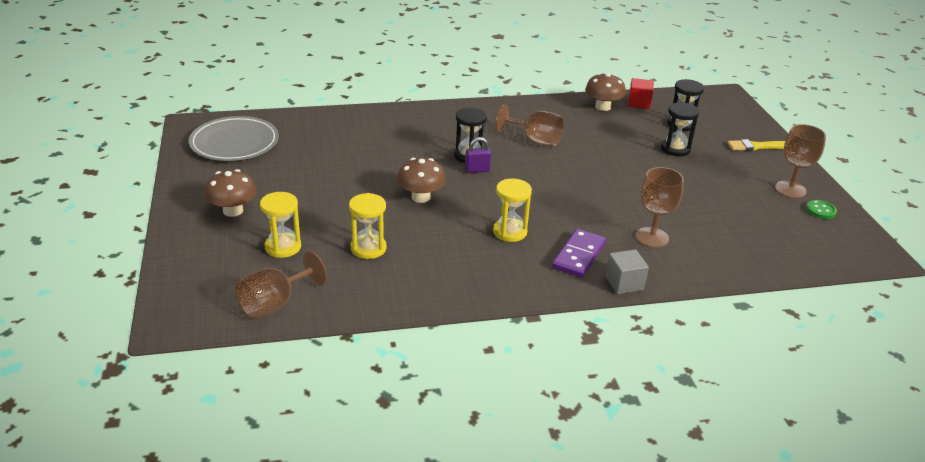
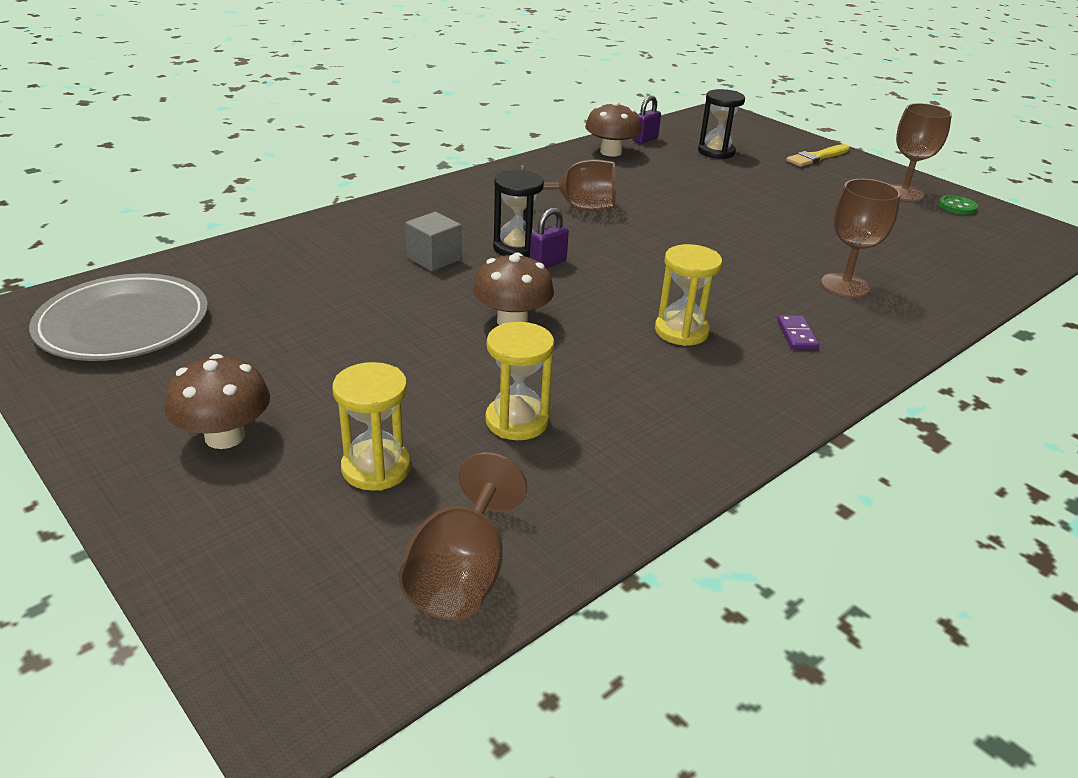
camera: 30 degrees left, 0 degrees up
purple domino [552,229,606,278] -> purple domino [777,315,819,350], size x0.54
grey cube [605,249,649,294] -> grey cube moved to [405,212,461,271]
red cube [628,78,654,109] -> purple padlock [632,95,661,144]
black hourglass [661,102,699,157] -> none

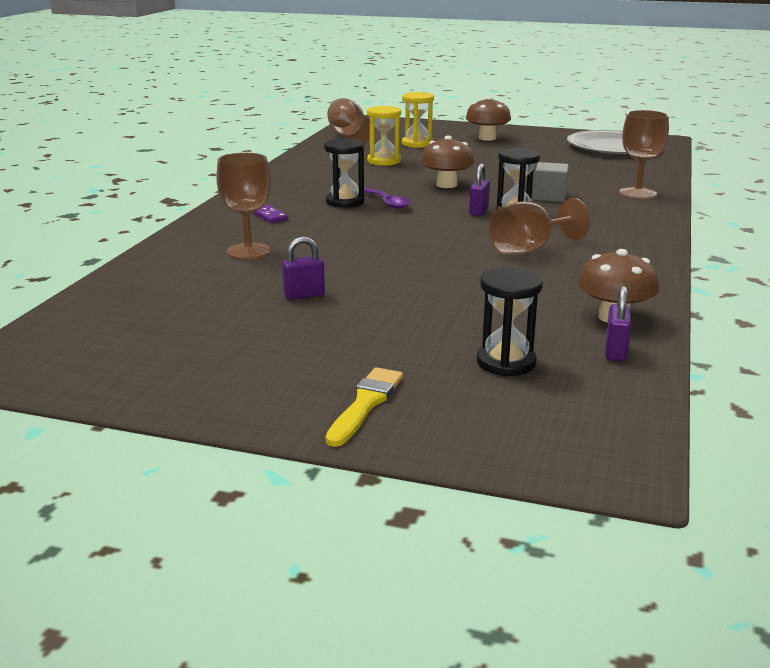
camera: 150 degrees right, 10 degrees down
yellow hourglass [655,244,722,346] -> black hourglass [324,138,365,208]
brown goblet [890,103,952,201] -> brown goblet moved to [619,110,669,199]
green button [939,195,978,215] -> none
none -> purple padlock [282,237,325,299]
none -> purple spoon [364,188,410,209]

